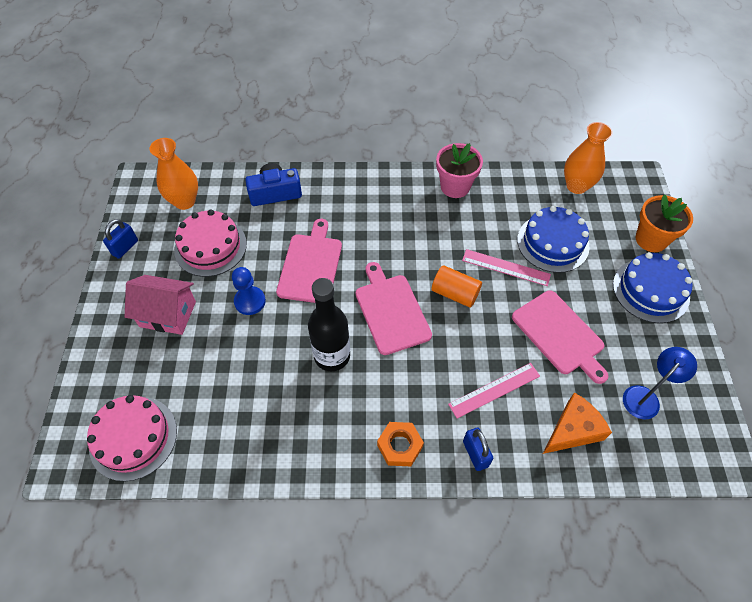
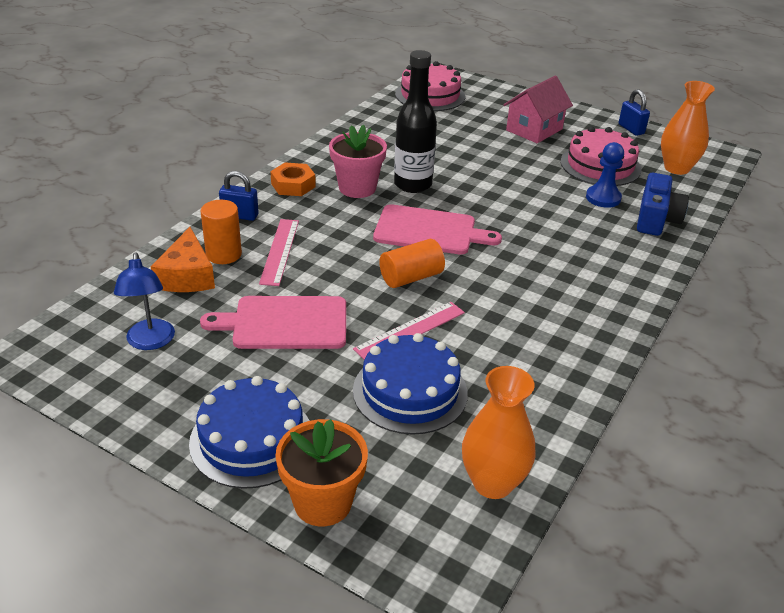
camera: 120 degrees right, 20 degrees down
blue pawn [232,267,266,315] -> blue pawn moved to [586,142,624,208]
pink cutting board [276,219,342,303] -> none
pink flower pot [436,143,483,198] -> pink flower pot moved to [329,125,387,198]
none -> orange cylinder [201,200,242,264]

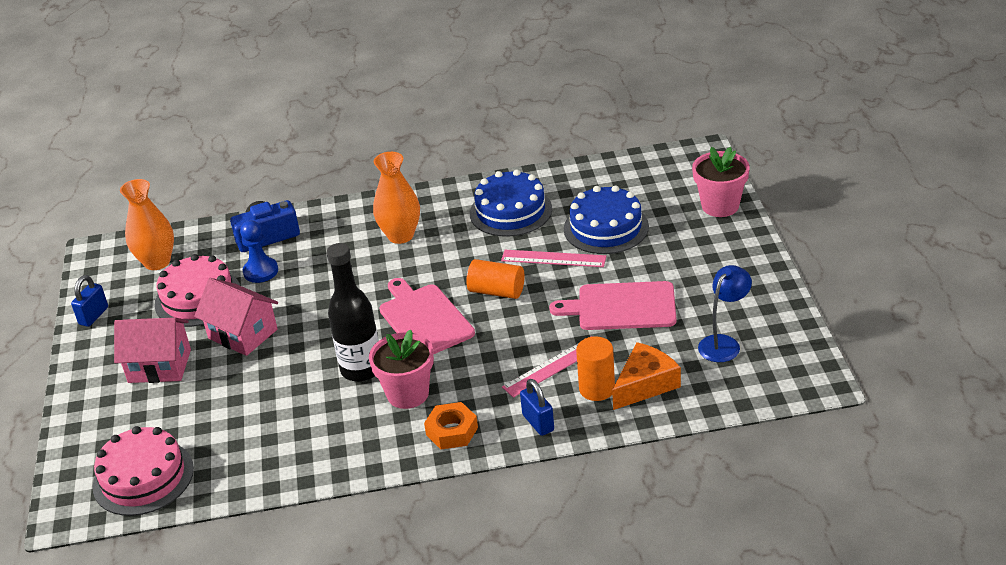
camera: 125 degrees left, 0 degrees up
blue cake [189,376,310,489] -> blue cake moved to [470,170,552,237]
pink cutting board [200,296,346,349] -> pink cutting board turned 135 degrees clockwise [549,281,676,330]
orange flower pot [275,419,368,527] -> pink flower pot [692,147,750,217]
orange vase [462,366,536,499] -> orange vase moved to [373,152,420,244]
none -> pink house [194,278,278,356]

